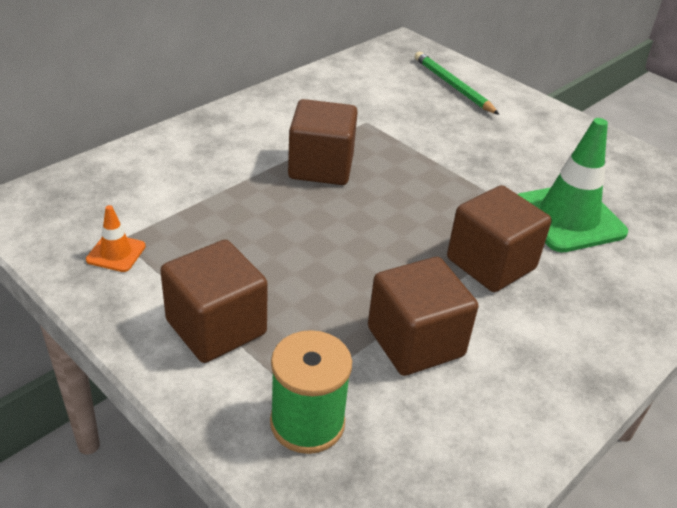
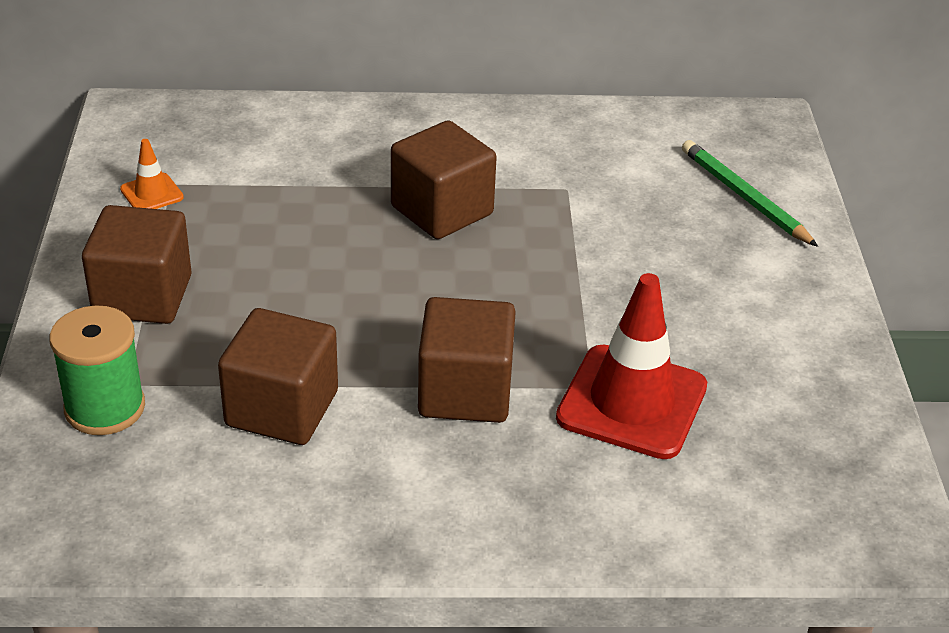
camera: 45 degrees right, 0 degrees up
green pencil [415,52,500,115] -> green pencil turned 45 degrees counterclockwise [682,140,818,247]
green traffic cone [518,118,628,253] -> red traffic cone [556,273,707,459]

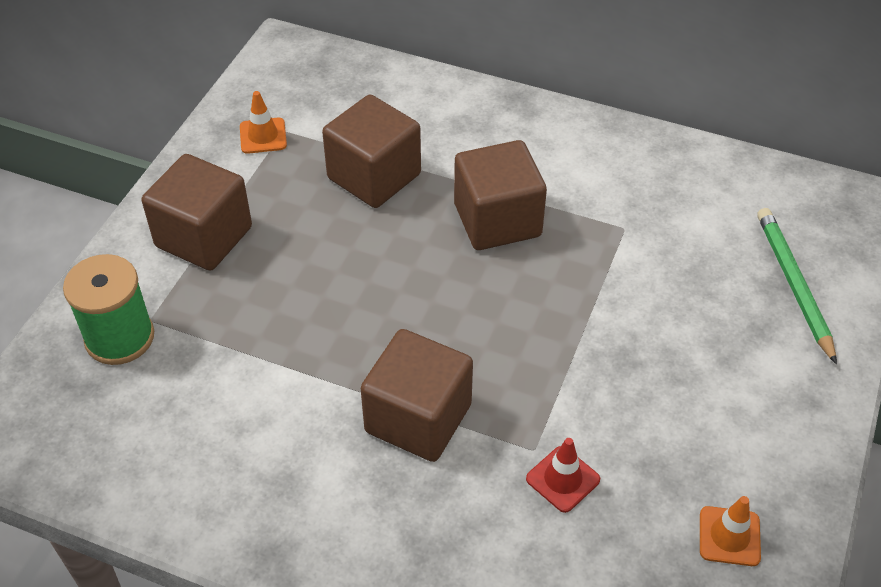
camera: 25 degrees right, 10 degrees up
brown cube [218,308,338,445] -> brown cube moved to [322,95,421,208]
red traffic cone [556,273,707,459] -> red traffic cone [526,438,600,513], size x0.46
none -> orange traffic cone [700,496,761,566]

